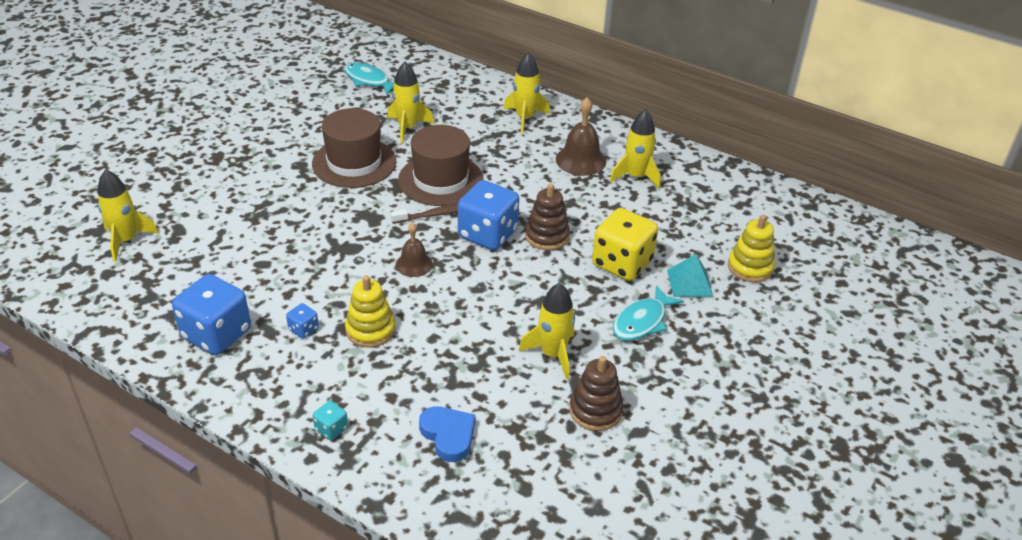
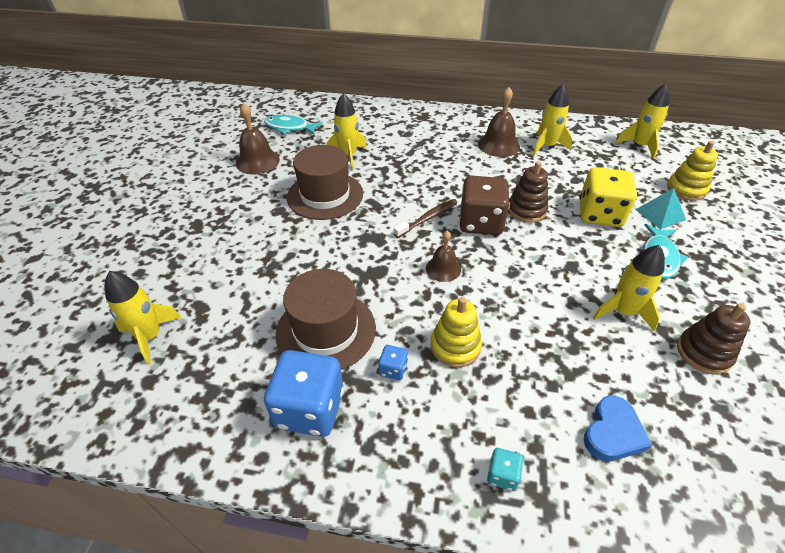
camera: 20 degrees left, 5 degrees up
brown hat [398,125,484,206] -> brown hat moved to [276,269,376,370]
blue heart [419,406,475,462] -> blue heart turned 90 degrees clockwise [584,395,652,461]
blue dice [458,180,519,250] -> brown dice [459,176,510,235]
yellow rocket [504,52,550,133] -> yellow rocket moved to [616,84,670,159]
none -> brown bell [236,103,280,174]

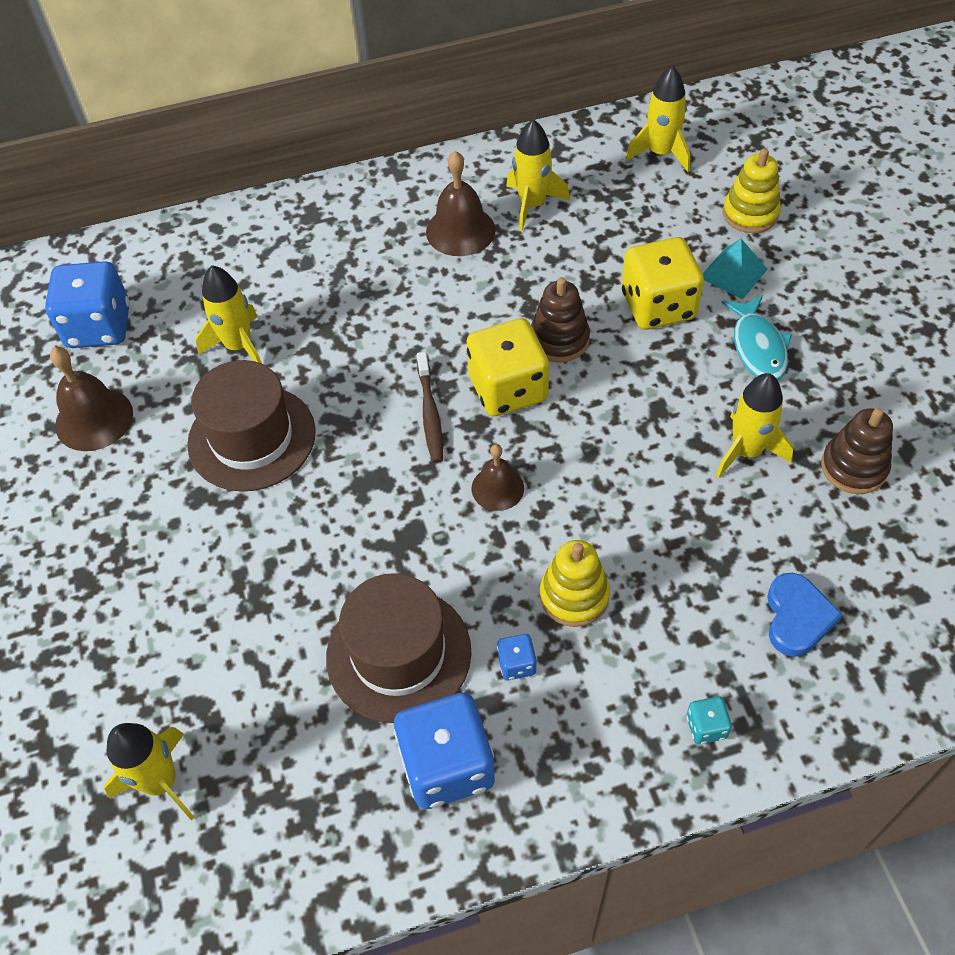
camera: 25 degrees left, 10 degrees up
turquoise fish [264,115,323,135] -> blue dice [45,261,129,348]
brown toothbrush [394,199,457,238] -> brown toothbrush turned 150 degrees clockwise [417,352,443,463]
brown dice [459,176,510,235] -> yellow dice [467,318,549,416]

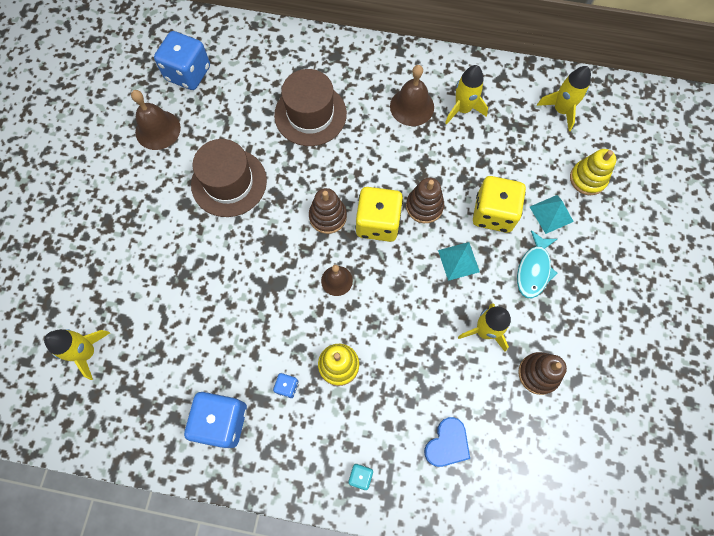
camera: 25 degrees right, 15 degrees up
yellow rocket [196,265,262,364] -> none
brown hat [326,573,472,723] -> brown hat moved to [274,69,347,146]
brown toothbrush [417,352,443,463] -> brown stacking toy [309,188,347,234]
none -> turquoise pyramid [438,242,480,281]

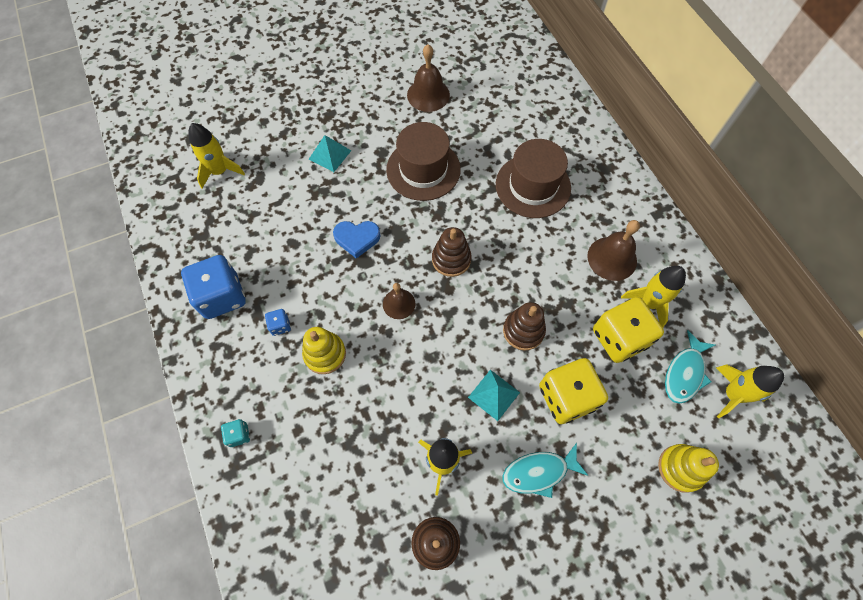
camera: 55 degrees right, 5 degrees down
blue dice [154,31,210,90] -> none
yellow dice [355,187,403,242] -> yellow dice moved to [593,297,664,363]
blue heart [424,417,470,467] -> blue heart moved to [333,221,380,259]
turquoise pyramid [530,195,574,234] -> turquoise pyramid moved to [309,135,351,172]
none -> turquoise fish [665,330,715,404]

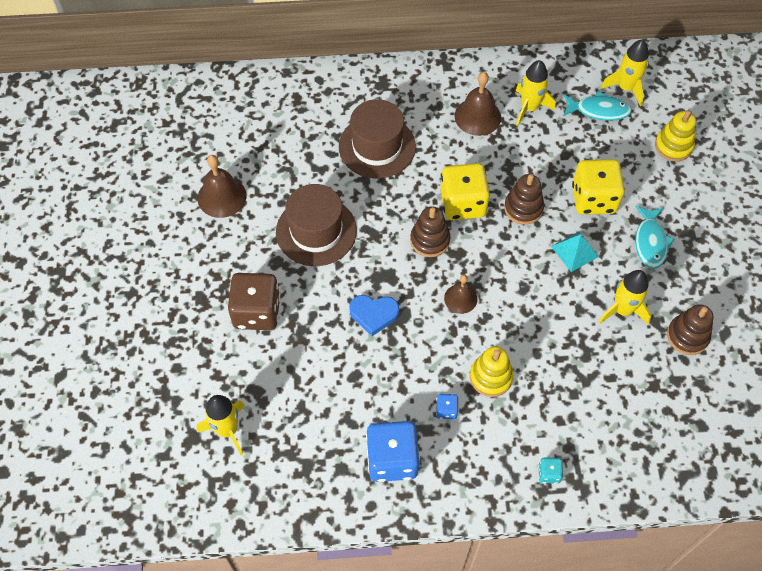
camera: 70 degrees left, 5 degrees down
turquoise pyramid [309,135,351,172] -> brown dice [228,273,280,330]
blue heart [333,221,380,259] -> blue heart turned 75 degrees clockwise [349,295,399,336]
yellow dice [593,297,664,363] -> yellow dice moved to [441,163,490,220]
turquoise fish [665,330,715,404] -> turquoise fish turned 45 degrees counterclockwise [563,91,632,121]

